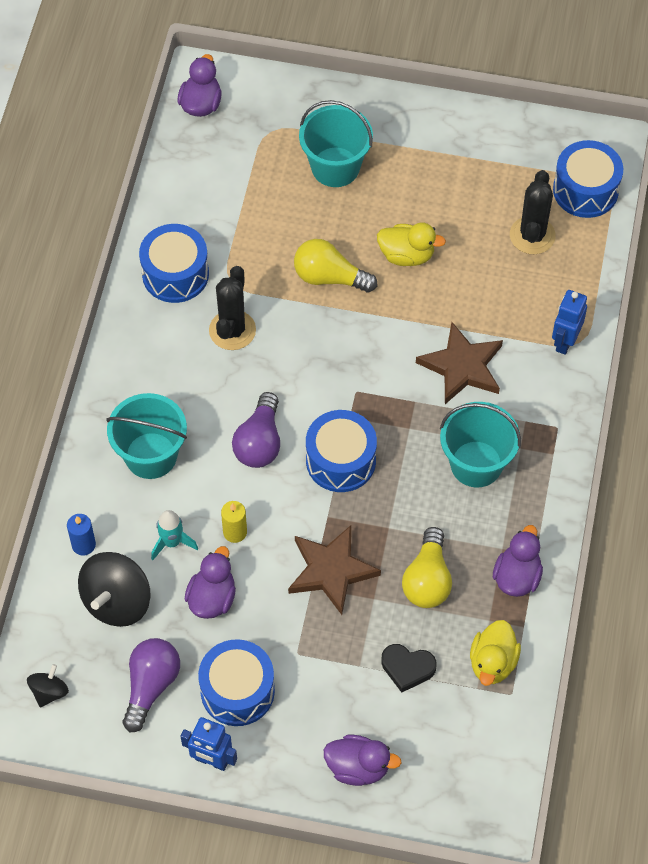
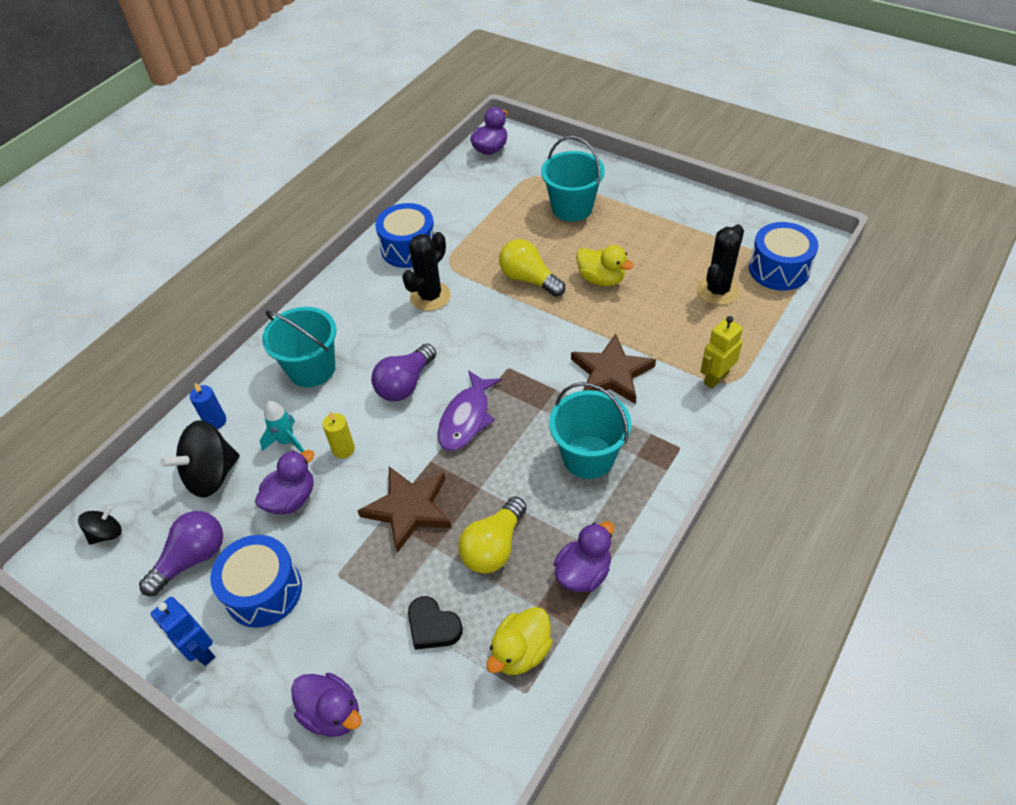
camera: 25 degrees right, 10 degrees down
blue drum [306,410,377,492] -> purple fish [438,370,502,451]
blue robot [552,290,587,355] -> yellow robot [700,316,743,389]

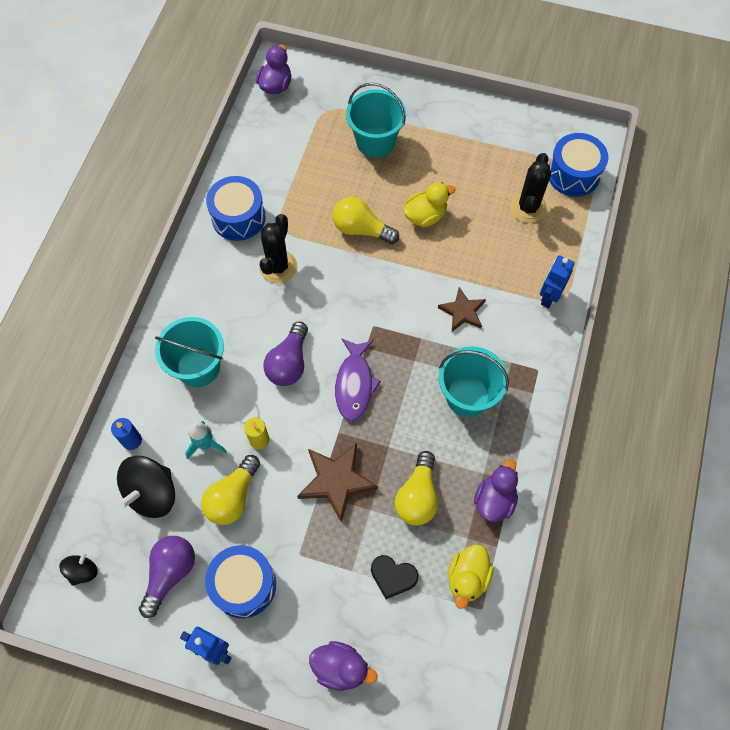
camera: 20 degrees left, 15 degrees up
purple duck [255,450,314,514] -> yellow light bulb [201,455,260,525]
brown star [571,334,656,404] -> brown star [438,287,486,332], size x0.66
yellow duck [576,245,634,286] -> yellow duck turned 45 degrees counterclockwise [403,182,455,227]
yellow robot [700,316,743,389] -> blue robot [540,255,575,308]

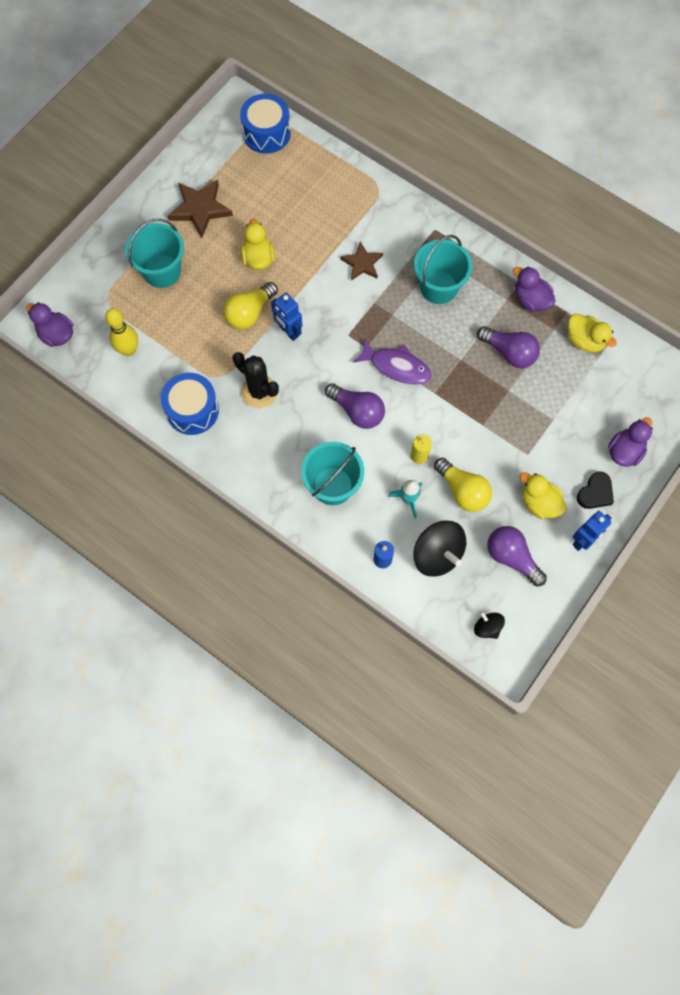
camera: 70 degrees left, 5 degrees up
blue drum [205,545,276,618] -> yellow duck [520,472,567,519]
brown star [297,443,378,523] -> brown star moved to [167,180,233,238]
black heart [371,555,418,599] -> black heart moved to [577,471,614,509]
yellow light bulb [395,451,438,525] -> purple light bulb [477,326,540,368]
black cactus [510,153,551,223] -> none
blue robot [540,255,575,308] -> blue robot moved to [271,293,302,341]
none -> yellow bowling pin [105,308,138,356]

